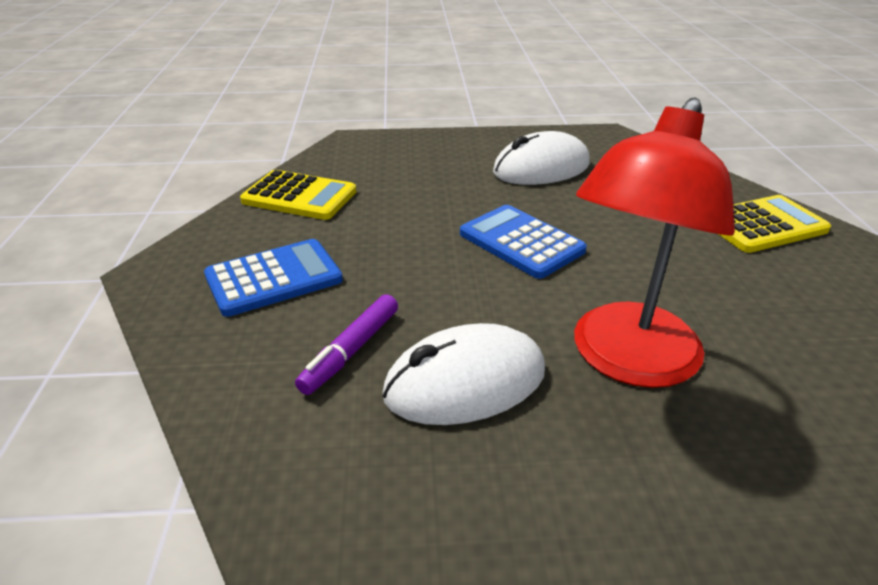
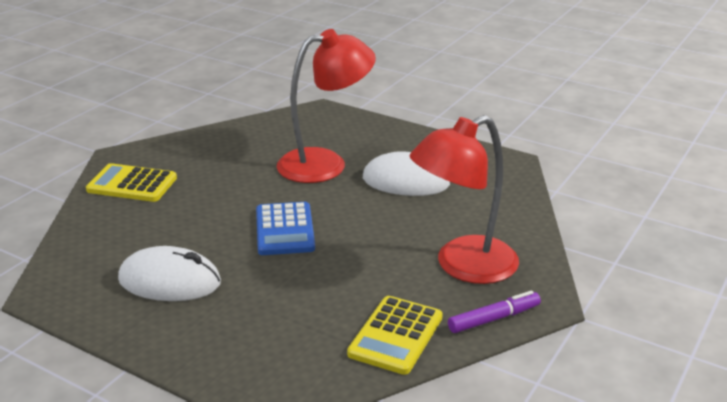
camera: 145 degrees left, 5 degrees down
blue calculator [204,239,343,317] -> red lamp [409,115,519,284]
yellow calculator [240,170,357,220] -> yellow calculator turned 120 degrees counterclockwise [347,296,443,375]
purple marker [295,294,398,395] -> purple marker moved to [448,291,541,333]

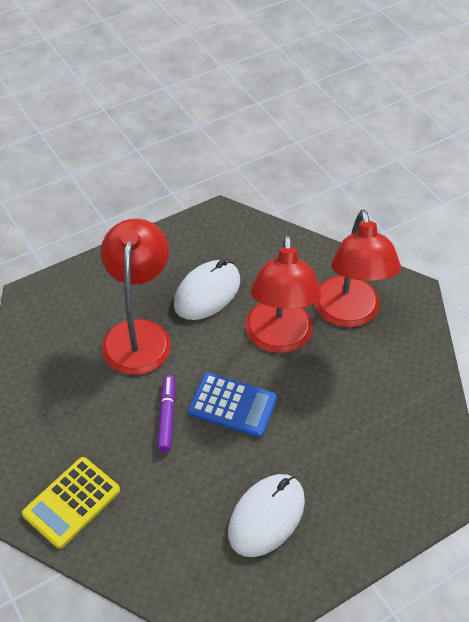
camera: 65 degrees left, 20 degrees up
yellow calculator [347,296,443,375] -> none
purple marker [448,291,541,333] -> purple marker moved to [157,375,175,452]
none -> red lamp [245,235,321,353]

